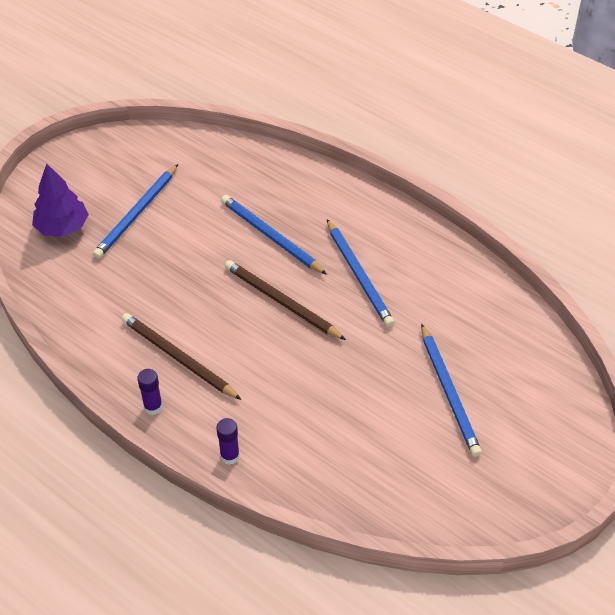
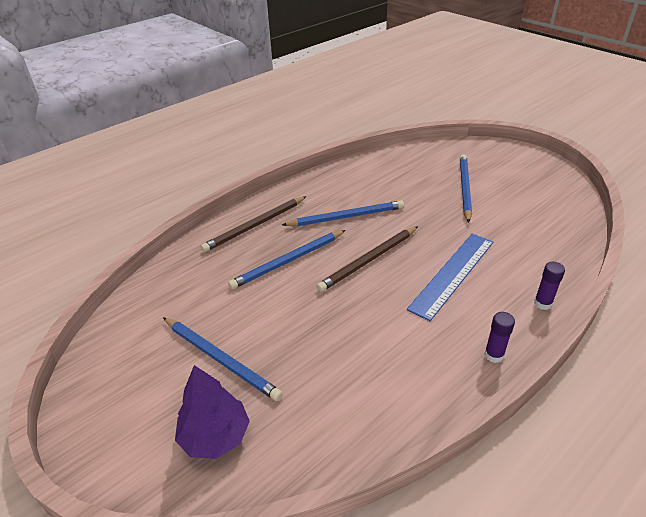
camera: 80 degrees left, 10 degrees down
brown pencil [122,313,242,400] -> brown pencil moved to [201,196,307,252]
blue pencil [421,324,482,457] -> blue pencil turned 75 degrees counterclockwise [460,154,472,223]
none -> blue ruler [407,234,493,321]

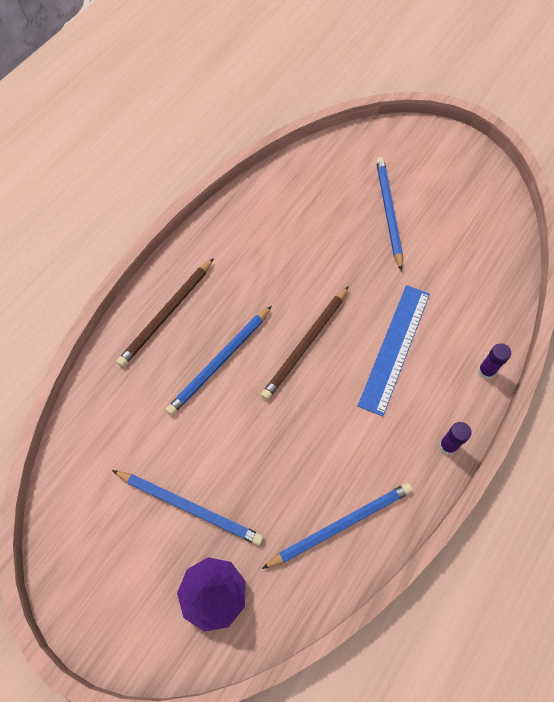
camera: 15 degrees left, 25 degrees up
blue pencil [282,200,404,226] -> blue pencil moved to [262,483,413,569]

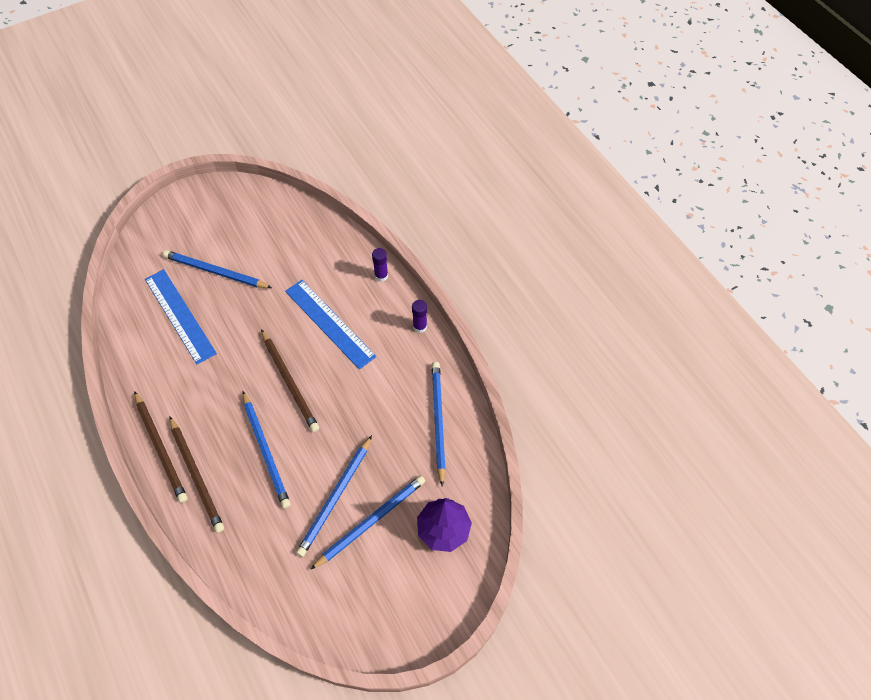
camera: 65 degrees left, 5 degrees down
none -> brown pencil [134,391,187,503]
none -> blue ruler [145,269,217,364]
none -> blue pencil [296,435,372,557]

